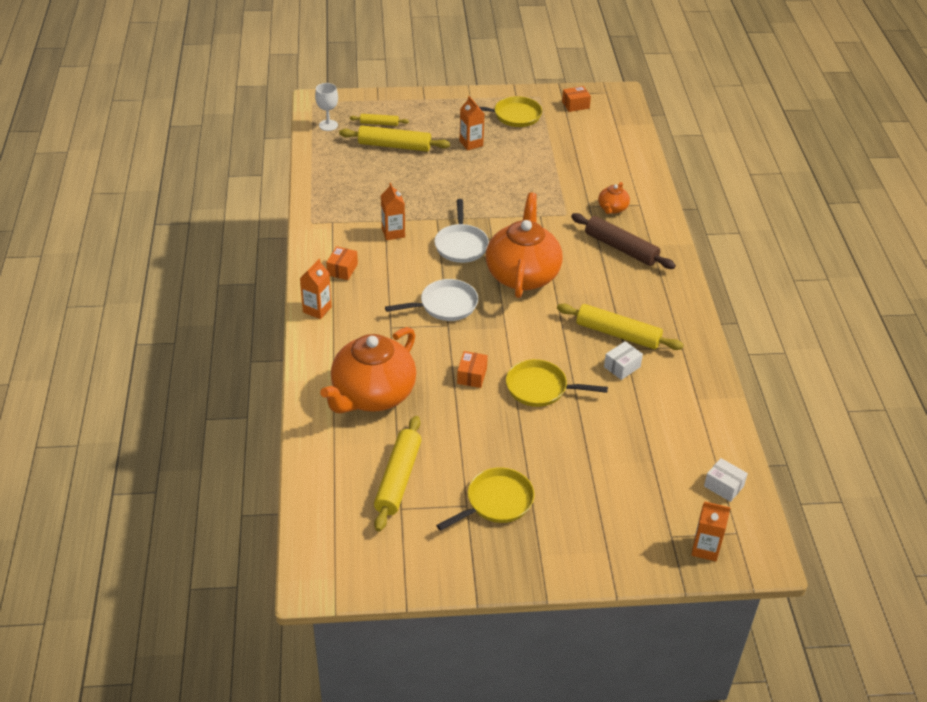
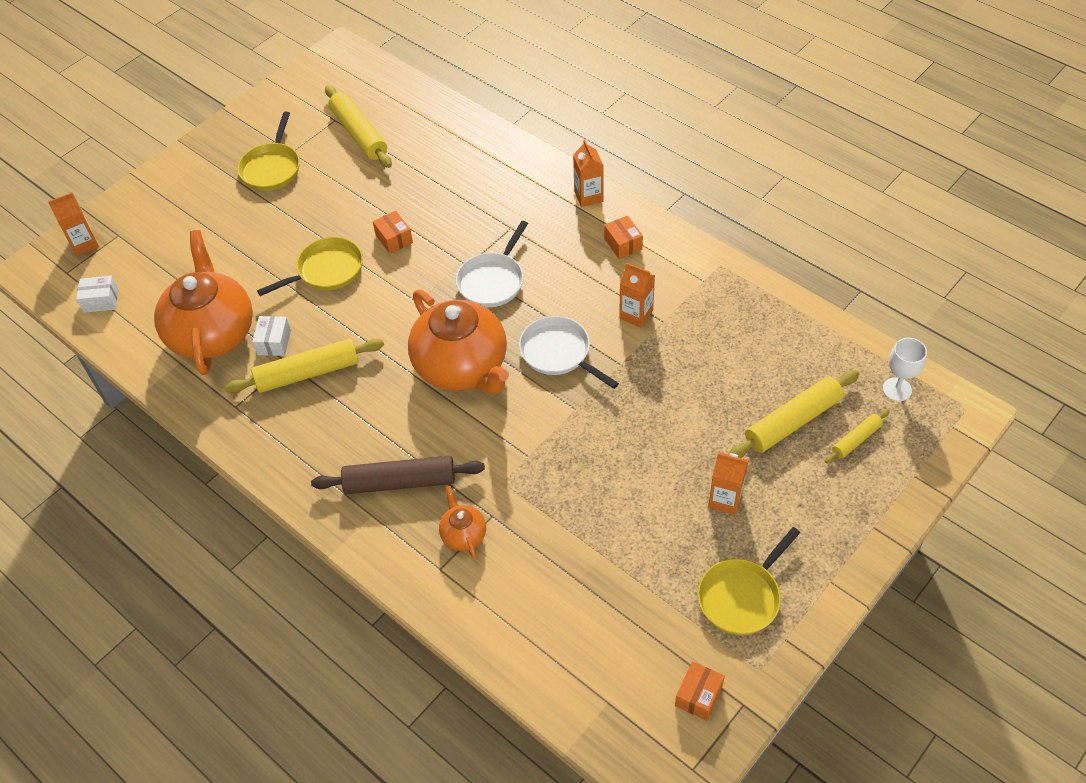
camera: 140 degrees right, 10 degrees up
orange teapot [320,327,416,413] -> orange teapot moved to [154,230,253,375]

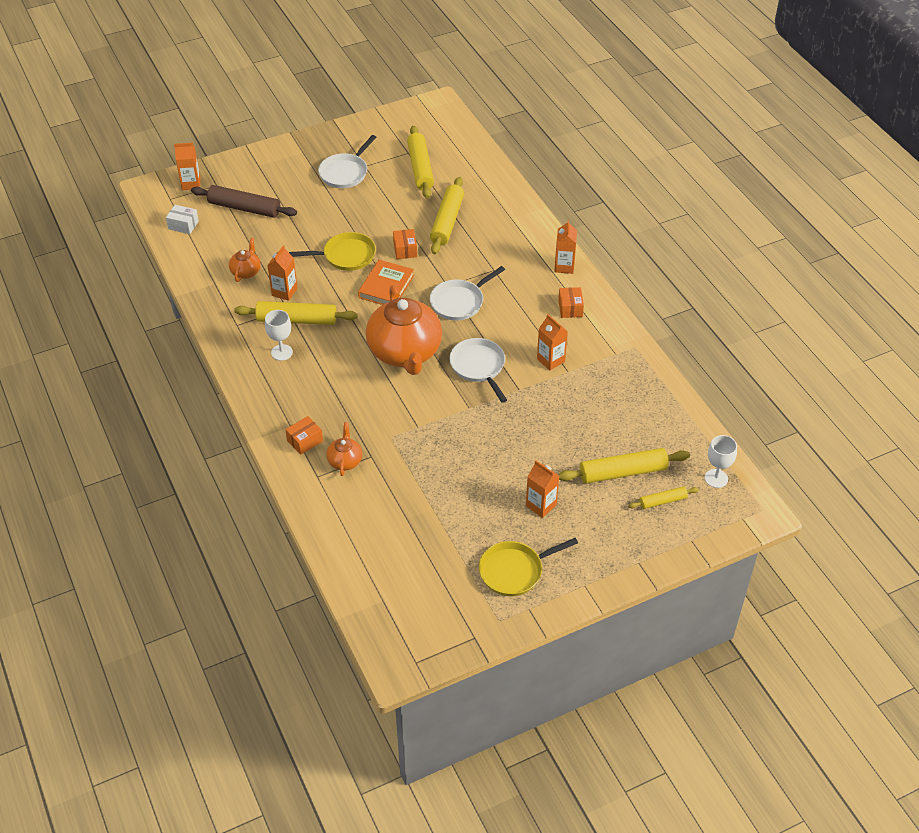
camera: 20 degrees right, 5 degrees down
orange teapot [154,230,253,375] -> orange teapot [229,238,261,282], size x0.44
yellow pan [238,112,300,191] -> white pan [318,135,376,188]
white box [252,316,291,356] -> orange carton [267,245,298,301]
brown rolling pin [311,456,485,494] -> brown rolling pin moved to [191,185,297,218]
orange box [675,661,725,721] -> orange box moved to [285,416,323,455]
none -> white goblet [265,310,293,361]
none -> orange book [358,260,414,305]
none -> yellow rolling pin [430,177,464,254]

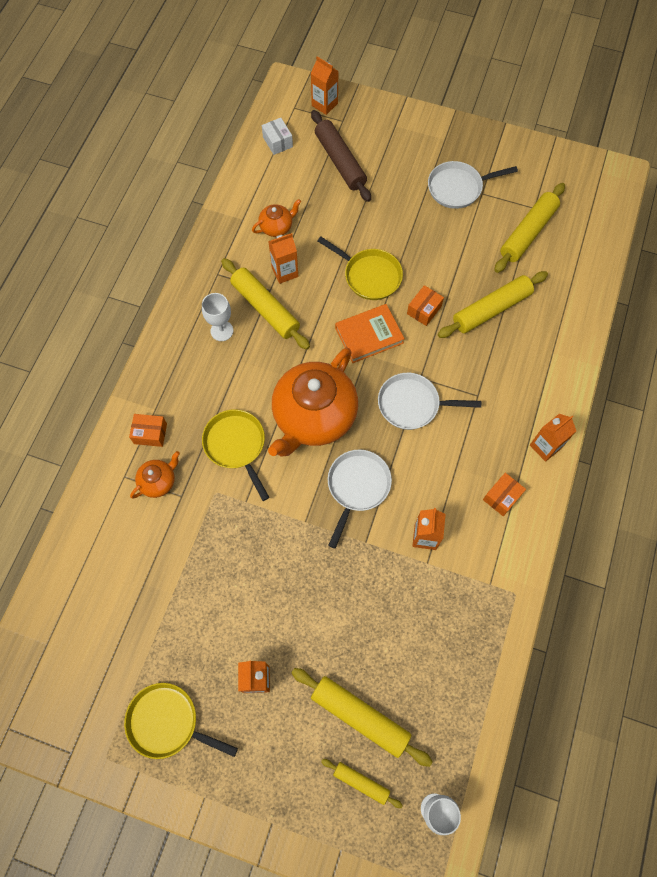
camera: 45 degrees right, 20 degrees up
none -> yellow pan [202,409,270,501]

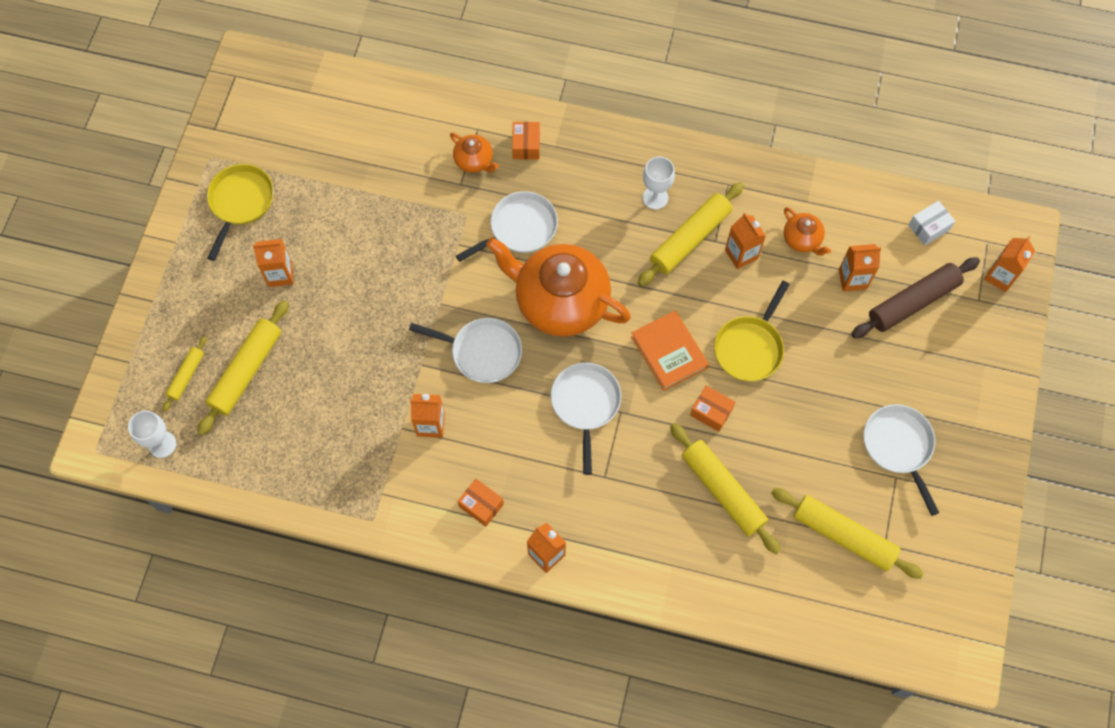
camera: 85 degrees right, 0 degrees up
yellow pan [202,409,270,501] -> white pan [456,191,558,262]
none -> orange carton [839,244,881,292]

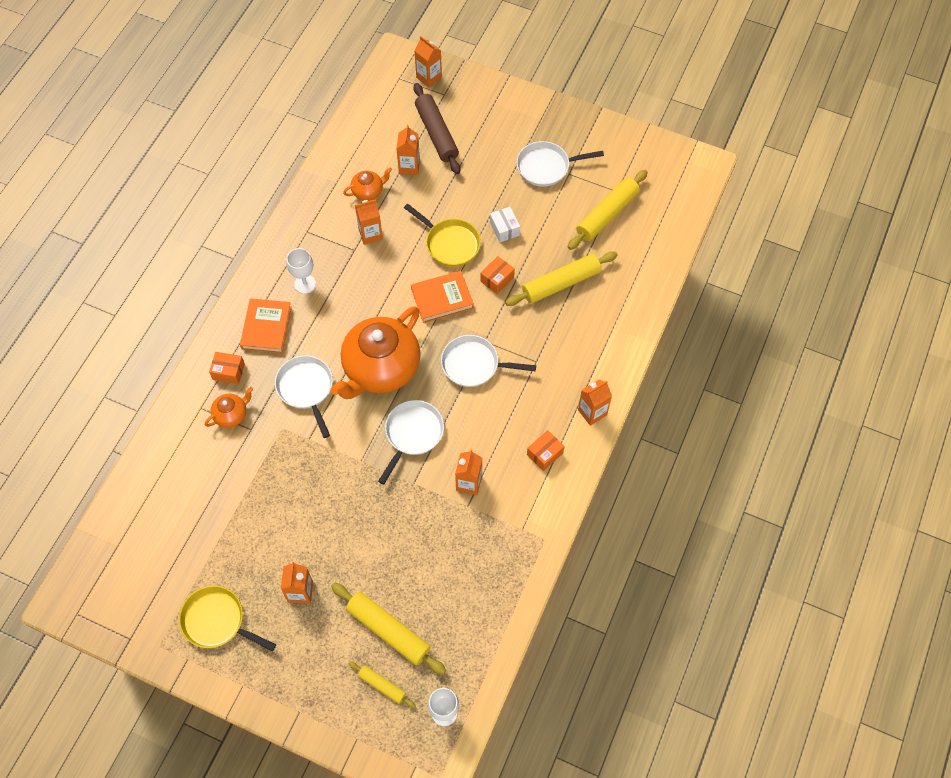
camera: 80 degrees left, 5 degrees down
yellow rolling pin [638,182,744,286] -> none
white box [908,201,955,245] -> white box moved to [490,207,520,242]
none -> orange book [240,298,292,353]

